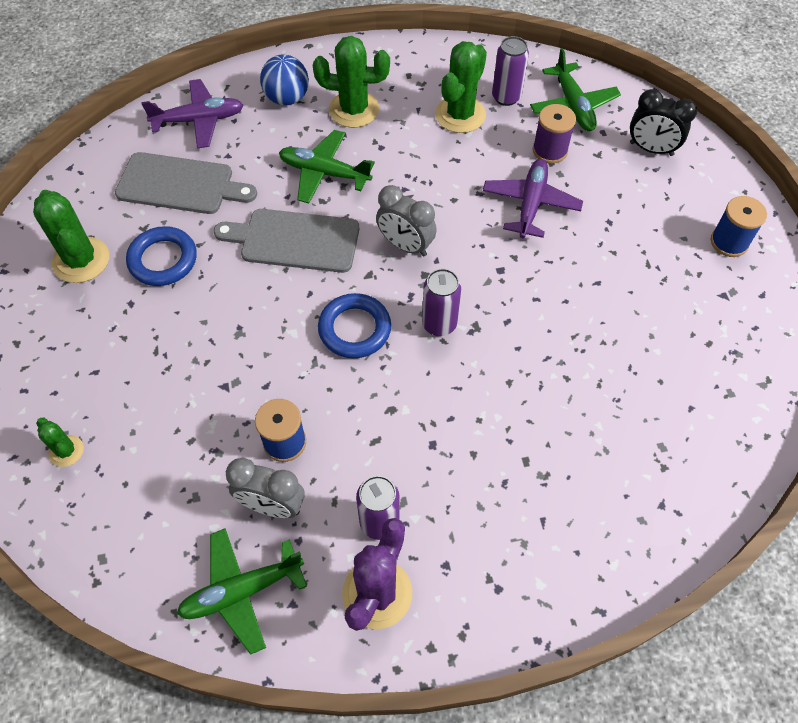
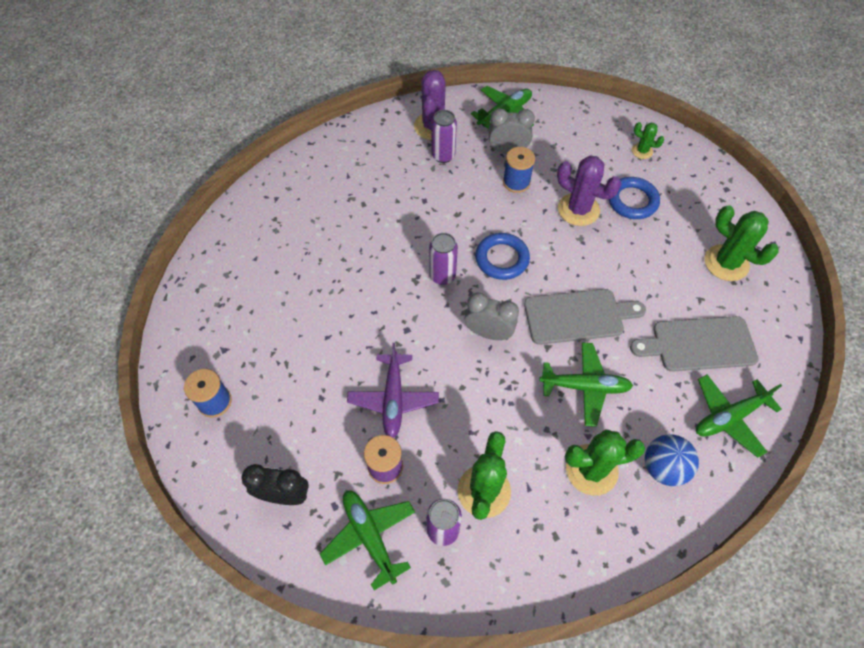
camera: 165 degrees right, 0 degrees up
blue ring [126,226,197,286] -> blue ring moved to [608,177,660,219]
purple plane [141,79,243,149] -> green plane [696,374,782,458]
none -> purple cactus [557,155,621,226]

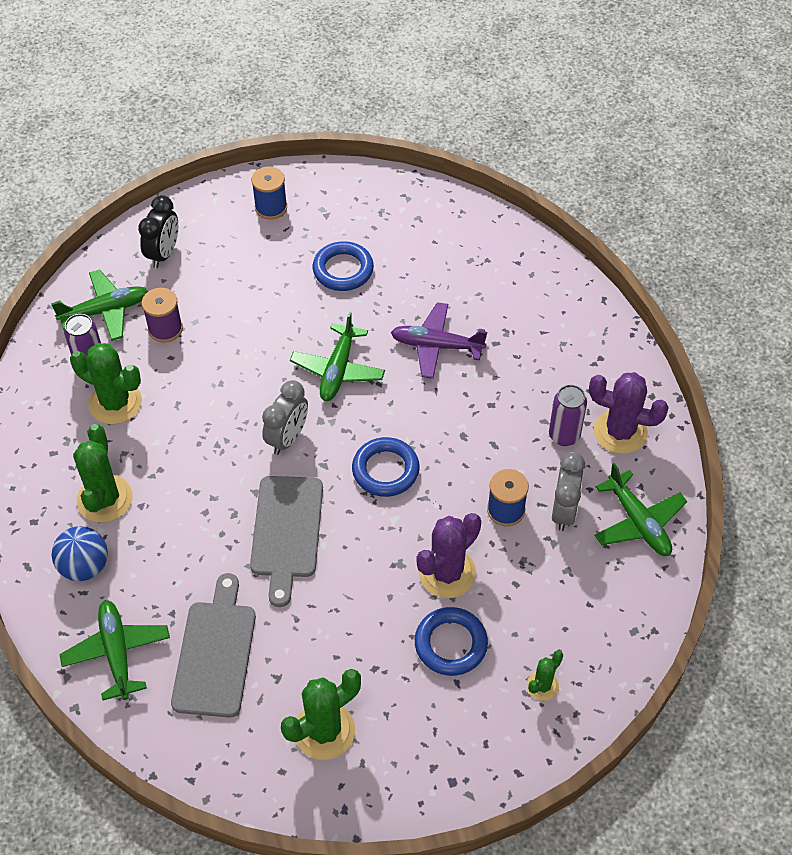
camera: 100 degrees right, 5 degrees down
purple plane [347,343,439,438] -> purple plane moved to [391,302,487,379]
purple can [429,233,458,285] -> none
green plane [540,343,633,427] -> green plane moved to [290,311,385,401]
none -> blue ring [313,241,374,291]

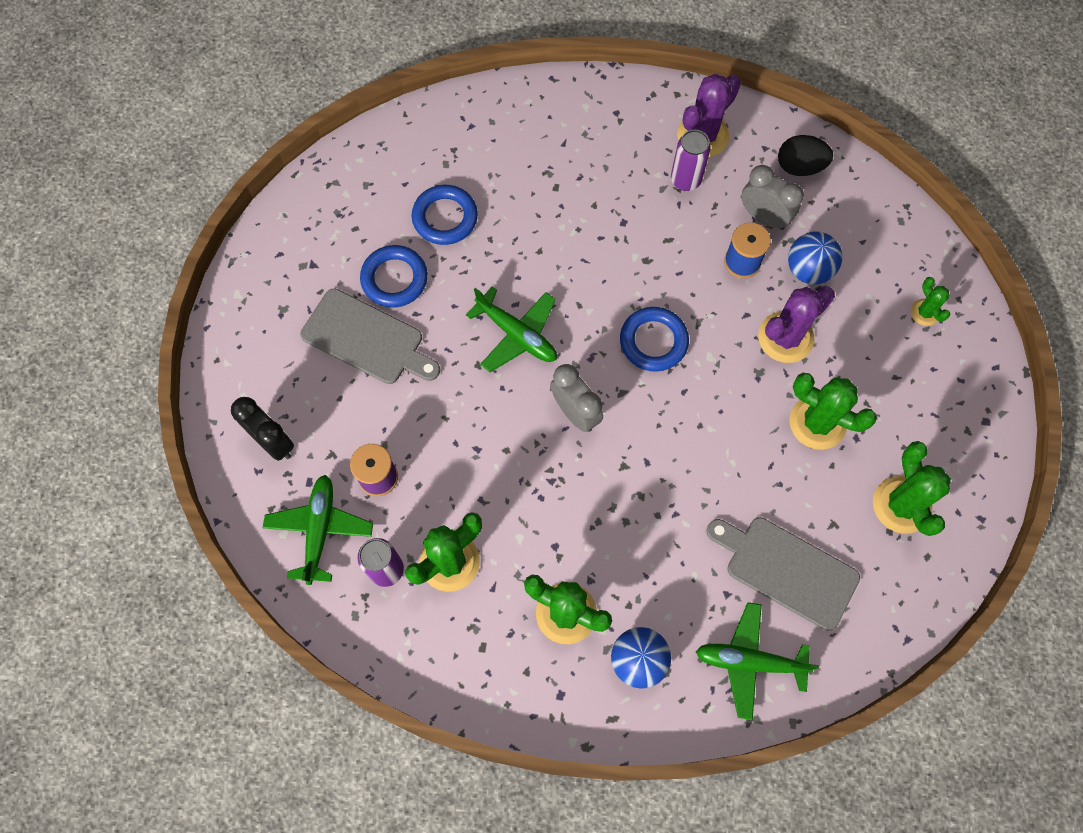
camera: 65 degrees left, 15 degrees up
grey cutting board [250,476,323,607] -> grey cutting board moved to [300,289,440,384]
blue spool [251,166,287,220] -> none
purple plane [391,302,487,379] -> none
blue ring [415,607,488,676] -> blue ring moved to [412,185,478,245]
purple cactus [416,513,481,598] -> purple cactus turned 75 degrees clockwise [758,286,835,363]
green plane [594,463,687,556] -> black egg [778,135,833,176]
none -> blue ball [788,231,842,285]
none -> green cactus [790,373,877,450]

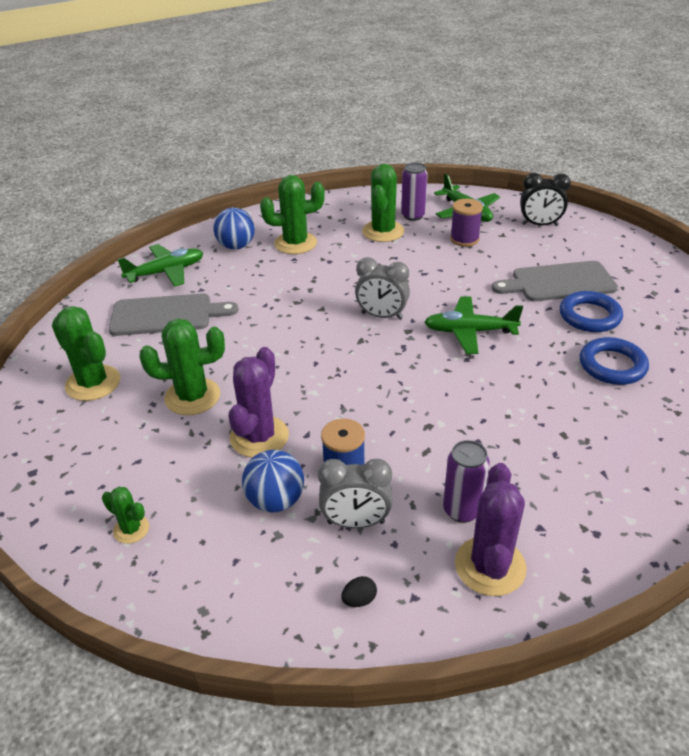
camera: 145 degrees right, 30 degrees down
blue ring [620,307,689,372] -> none
black egg [778,135,833,176] -> black egg [341,576,377,607], size x0.51

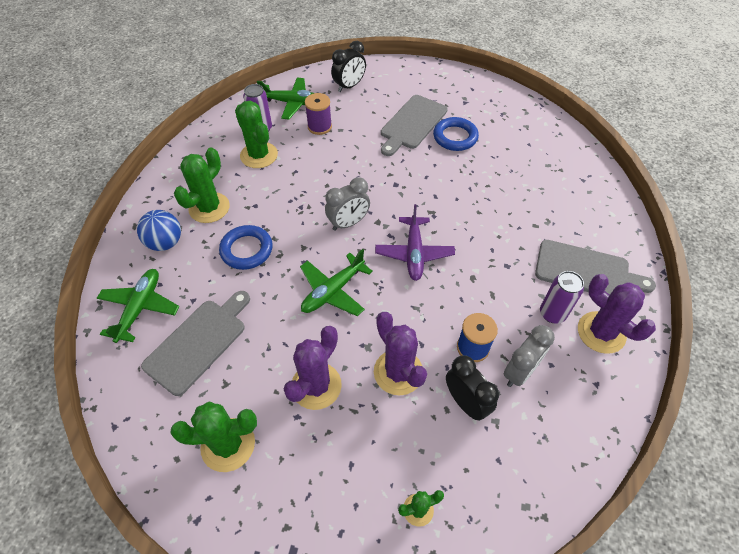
camera: 50 degrees left, 15 degrees up
green cactus [139,319,225,415] -> purple cactus [284,326,342,410]
blue ball [242,450,304,513] -> black clock [446,355,499,421]
black egg [341,576,377,607] -> none
green plane [424,296,523,354] -> green plane moved to [300,249,373,316]
blue ring [580,337,649,385] -> blue ring moved to [219,225,273,270]
none -> purple plane [375,204,455,281]
none -> grey cutting board [535,240,656,295]

